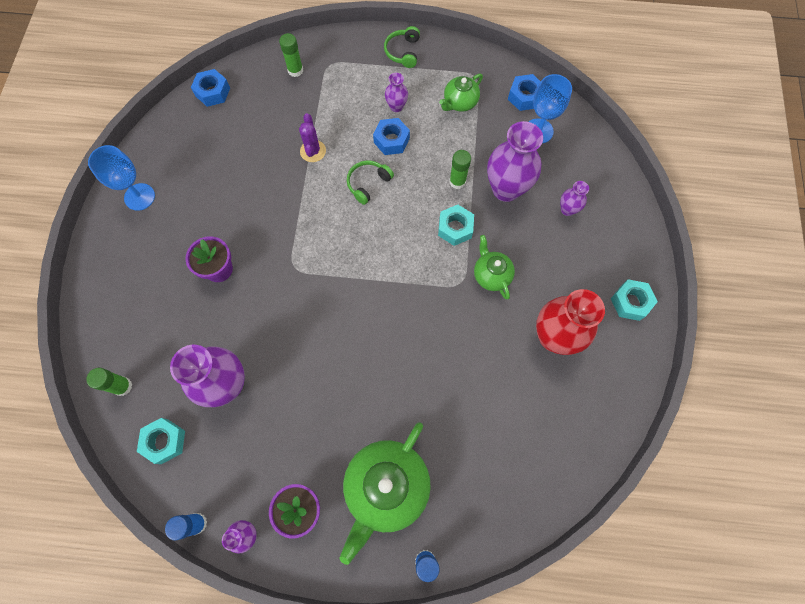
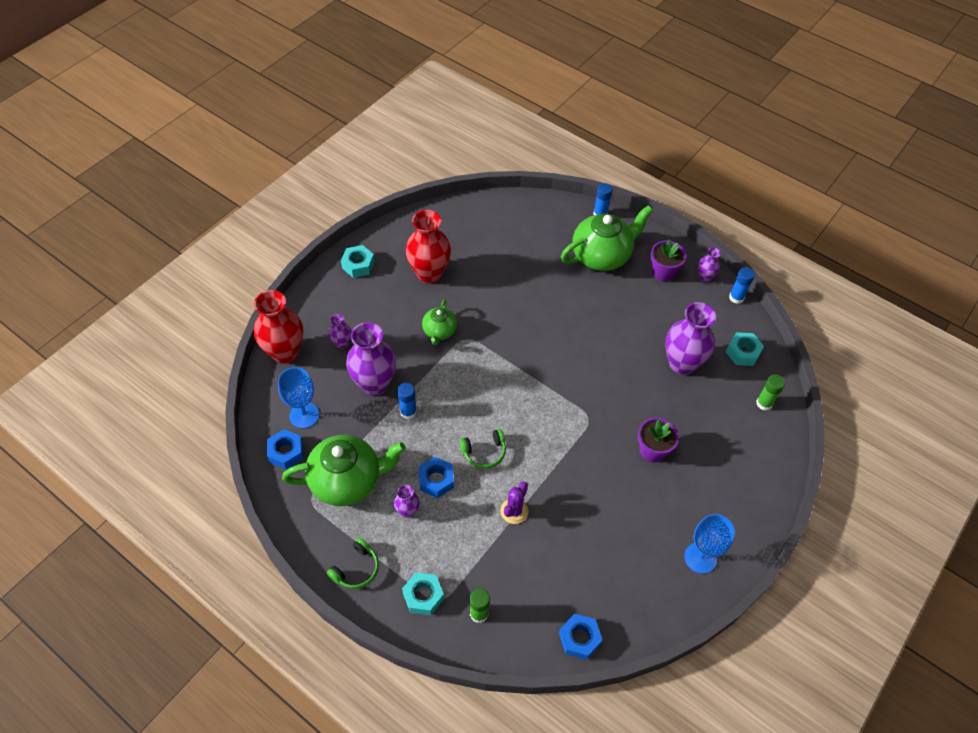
camera: 150 degrees left, 15 degrees down
turquoise nut [438,205,474,246] -> turquoise nut moved to [402,572,444,616]
green teapot [439,74,483,112] -> green teapot [282,435,406,506], size x1.87
green glue stick [449,150,471,189] -> blue glue stick [397,383,417,419]
none -> red vase [254,290,303,364]

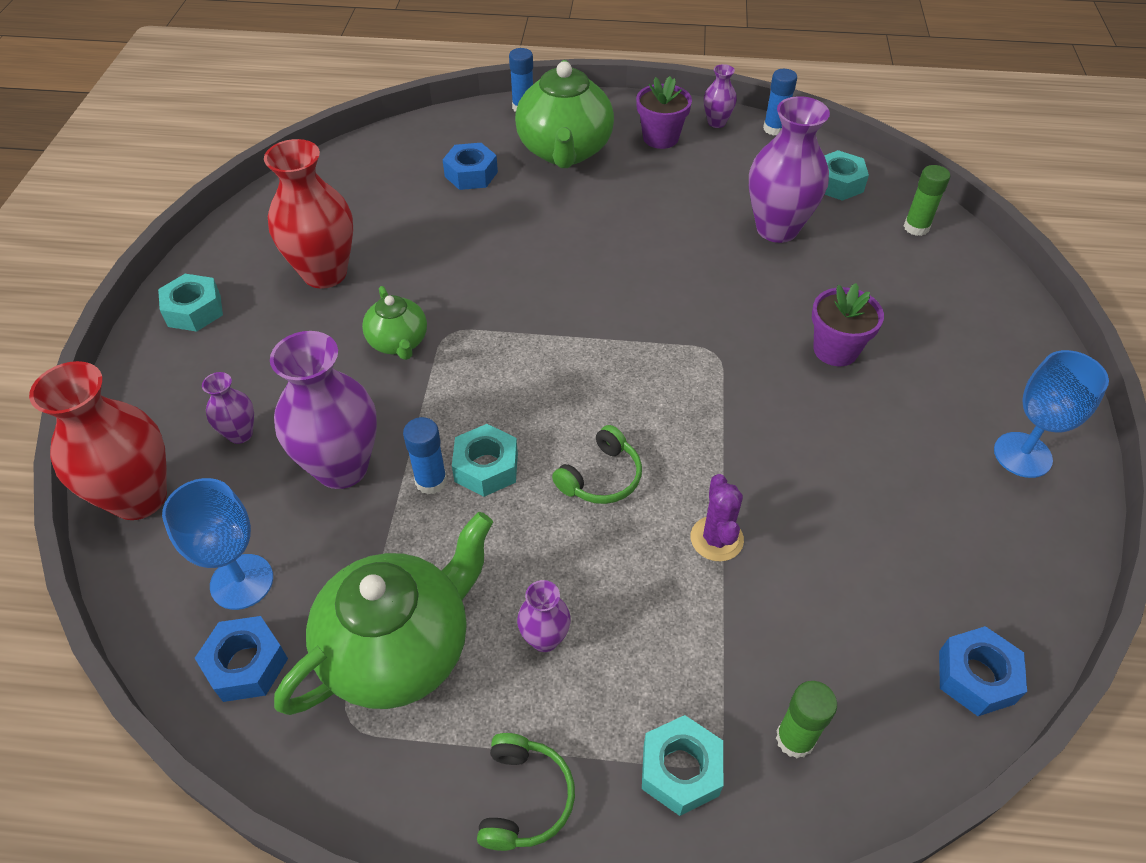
camera: 30 degrees left, 5 degrees down
blue nut [419,457,454,498] -> blue nut moved to [443,143,498,190]
green teapot [561,205,653,271] -> green teapot turned 150 degrees clockwise [515,60,614,168]
none -> turquoise nut [452,424,518,497]

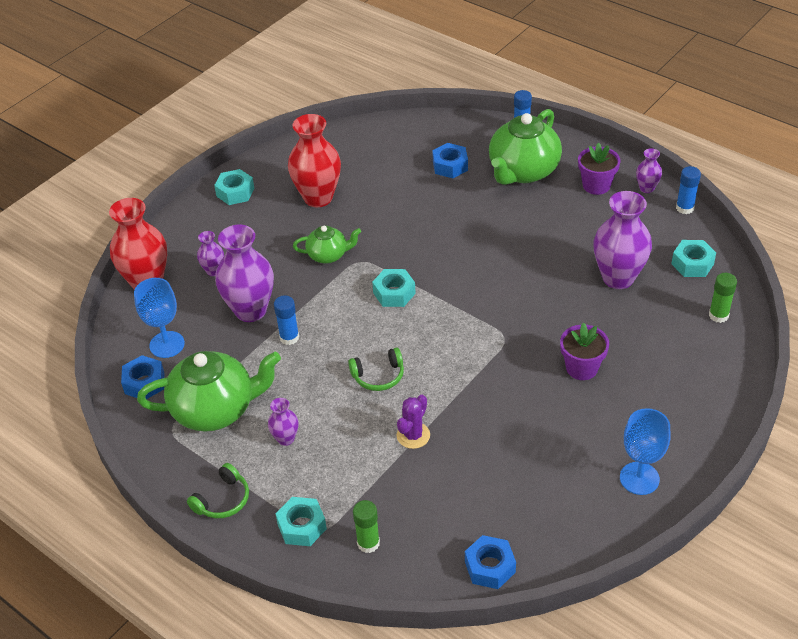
camera: 35 degrees right, 5 degrees down
green teapot [362,286,427,360] -> green teapot turned 105 degrees counterclockwise [293,226,361,263]
turquoise nut [452,424,518,497] -> turquoise nut moved to [372,269,416,307]

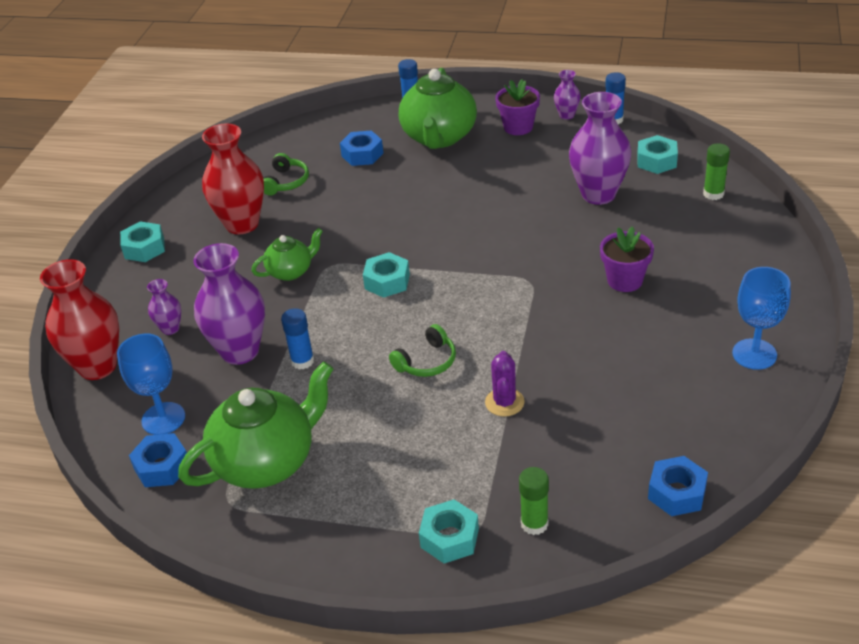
camera: 25 degrees left, 5 degrees down
green headphones [187,463,249,518] -> green headphones moved to [263,153,309,195]
purple vase [268,398,299,446] -> none

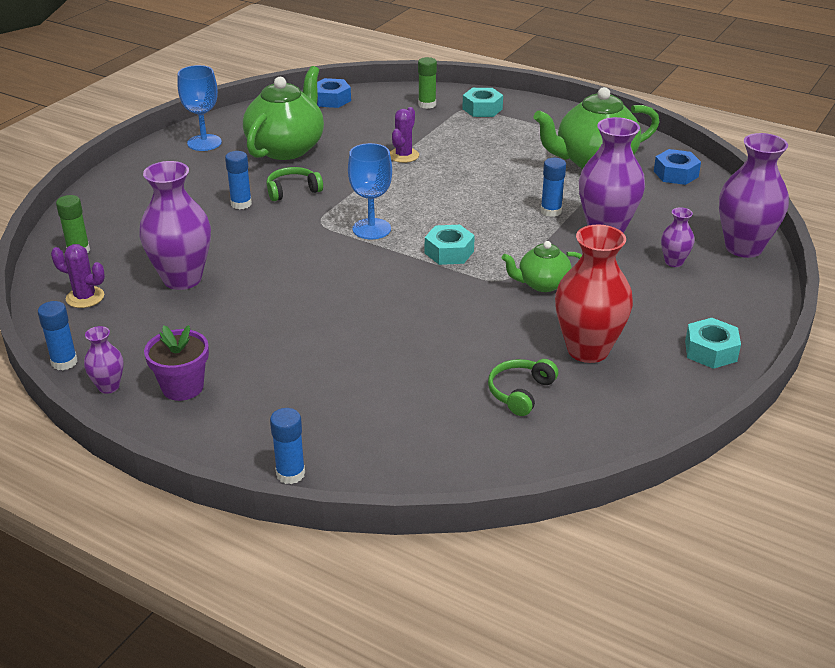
camera: 165 degrees left, 5 degrees down
red vase [40,259,119,380] -> purple vase [719,133,789,258]
blue goblet [117,334,185,435] -> blue goblet moved to [348,143,392,239]
blue nut [340,130,383,166] -> none
green headphones [389,324,456,377] -> green headphones moved to [266,167,323,201]
green teapot [399,68,477,149] -> green teapot moved to [243,66,324,160]
purple flower pot [600,226,654,292] -> blue glue stick [225,151,252,210]
turquoise nut [637,135,678,174] -> purple cactus [51,244,105,308]

